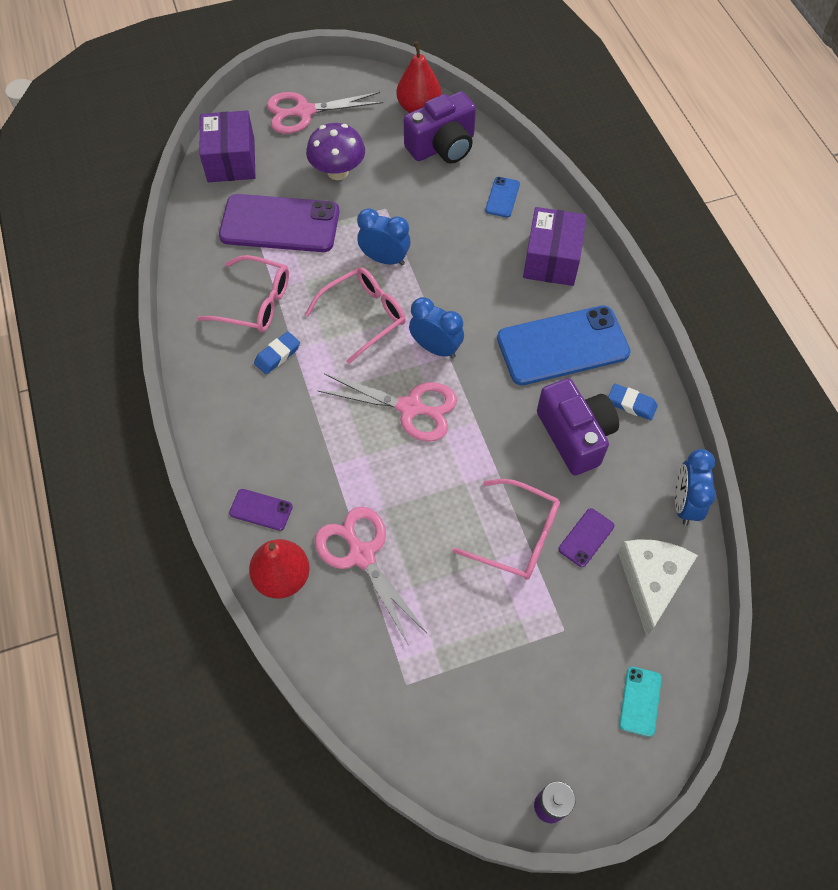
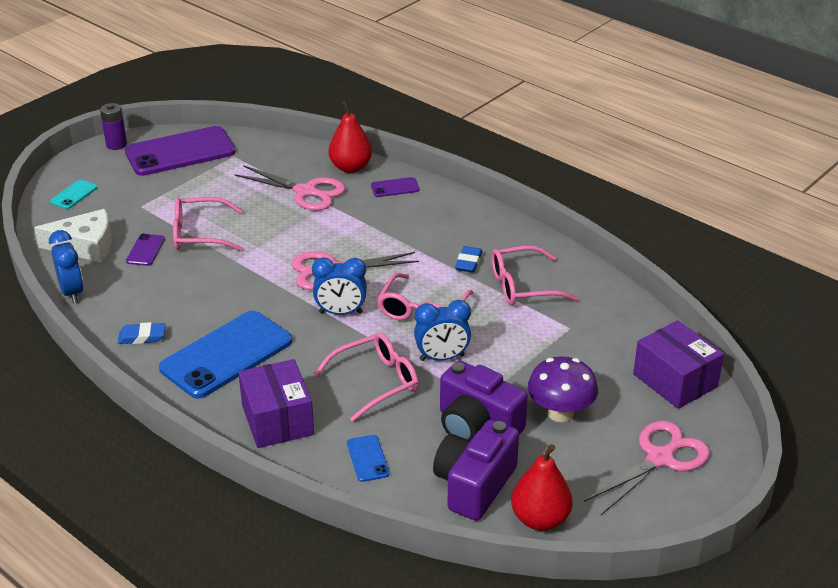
camera: 150 degrees right, 25 degrees down
purple phone [219,194,339,252] -> purple phone moved to [125,126,236,176]
purple camera [537,378,619,476] -> purple camera moved to [440,360,528,441]
white cheese [618,539,698,637] -> white cheese turned 75 degrees counterclockwise [34,209,112,262]
turquoise phone [619,666,662,737] -> turquoise phone turned 45 degrees clockwise [50,180,97,209]
none -> pink glasses [314,333,419,422]

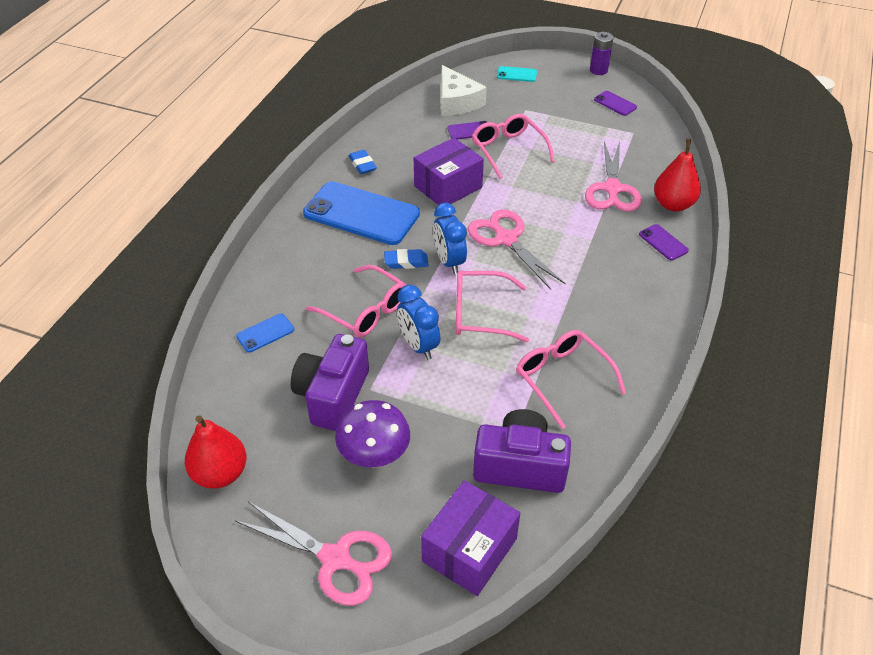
camera: 70 degrees right, 10 degrees up
blue clock [49,230,84,303] -> none
purple phone [125,126,236,176] -> purple phone [594,91,637,116], size x0.43
purple box [238,359,314,448] -> purple box moved to [414,138,484,205]
purple camera [433,420,519,521] -> purple camera moved to [473,409,571,493]
blue eraser [455,246,482,273] -> blue eraser moved to [384,249,429,269]

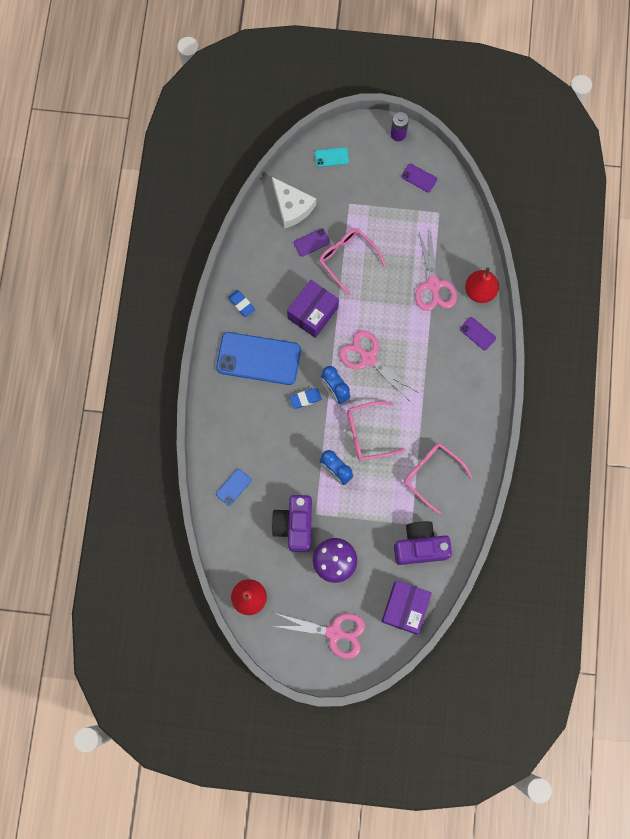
camera: 15 degrees left, 30 degrees up
pink glasses [306,265,407,337] -> none

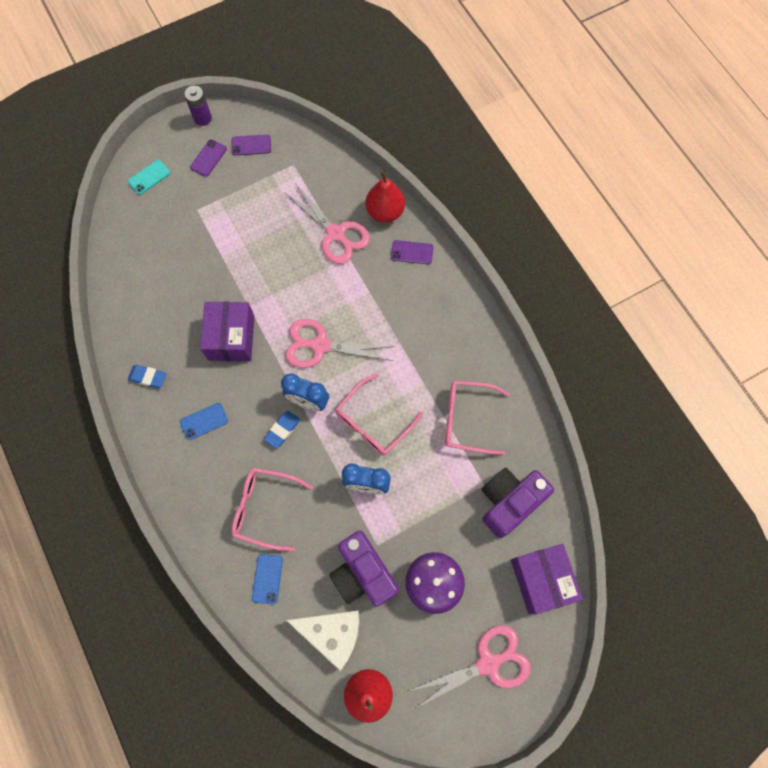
camera: 35 degrees left, 5 degrees down
blue phone [216,332,301,385] -> blue phone [180,403,228,440], size x0.43
white cheese [272,177,316,229] -> white cheese moved to [286,610,360,671]
purple phone [294,228,330,257] -> purple phone moved to [190,139,227,177]
pink glasses [319,228,386,295] -> pink glasses moved to [231,467,313,551]

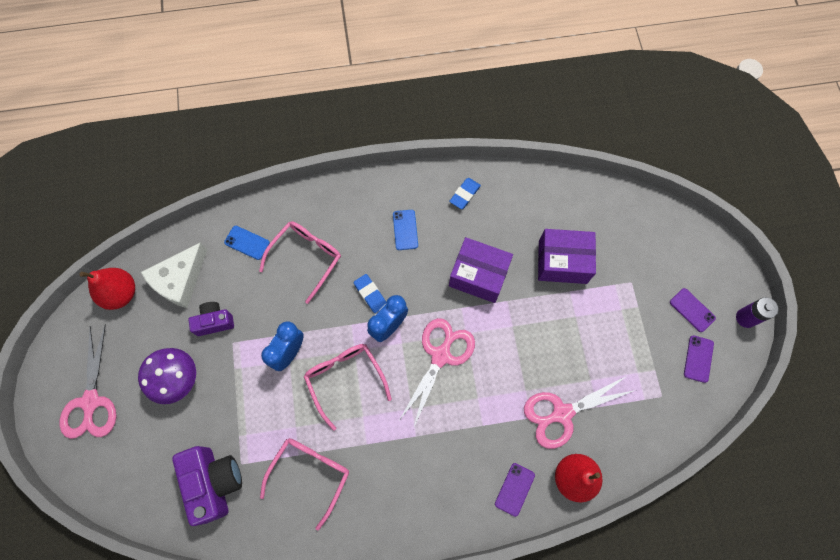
camera: 110 degrees right, 0 degrees up
turquoise phone [128,160,171,195] -> none
purple camera [329,531,399,607] -> purple camera [188,302,234,336], size x0.59
purple box [511,544,583,614] -> purple box moved to [538,229,596,284]

